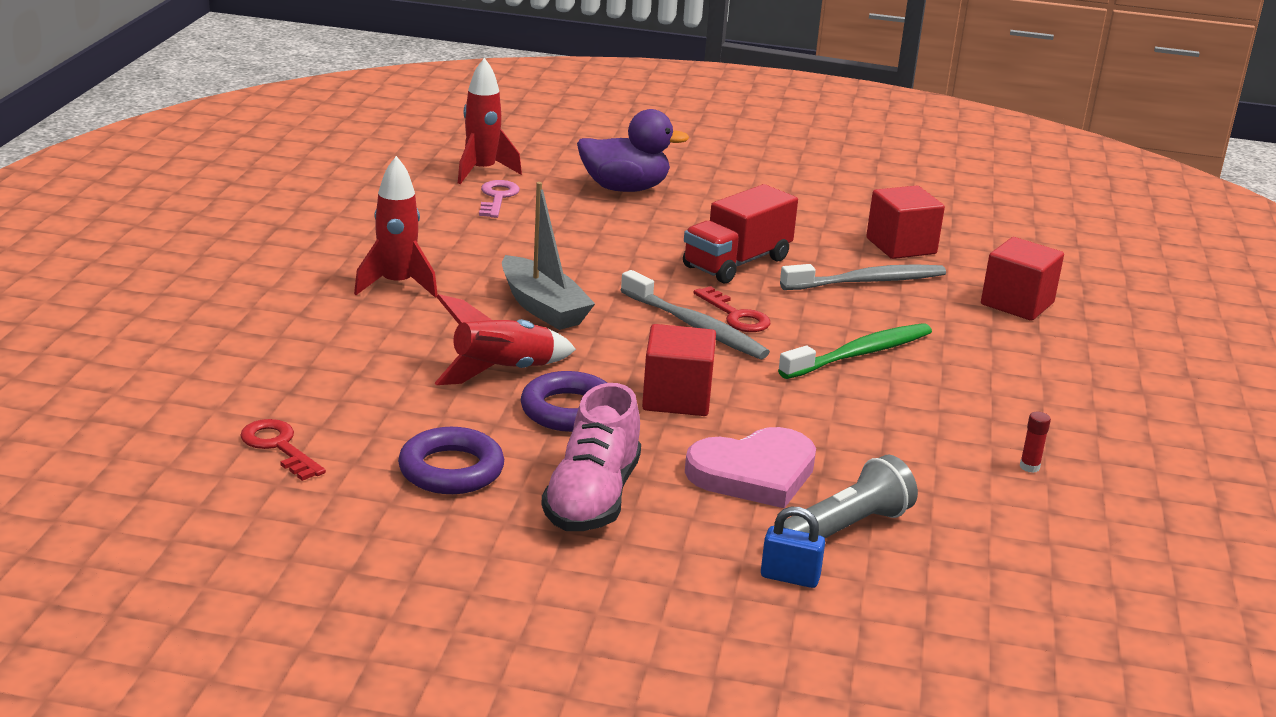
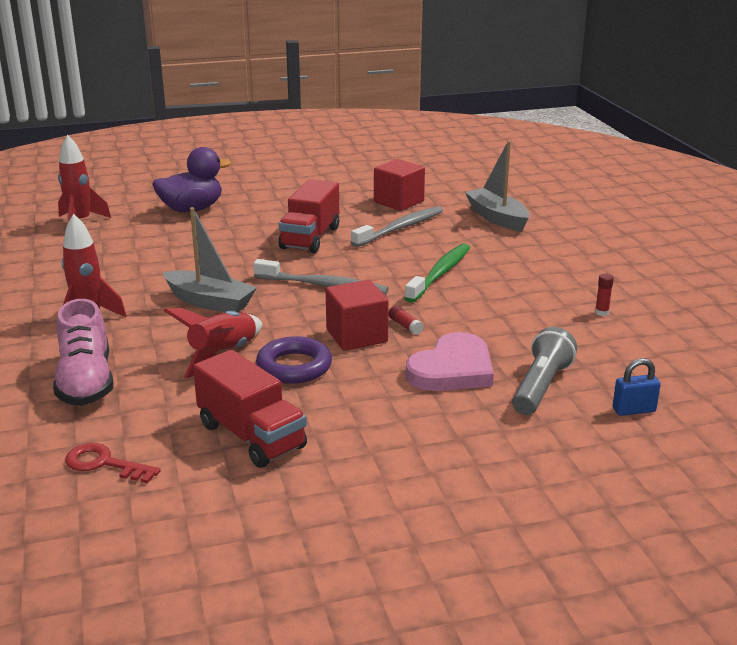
camera: 25 degrees left, 0 degrees up
purple ring [398,427,504,494] -> red truck [193,350,307,468]
pink key [479,180,520,218] -> none
pink shoe [541,383,641,531] -> pink shoe moved to [53,299,113,406]
red key [693,286,771,332] -> none
blue padlock [761,507,825,588] -> blue padlock moved to [613,358,661,416]
red cube [981,237,1064,321] -> grey boat [465,141,530,232]
none -> red glue stick [388,306,424,334]

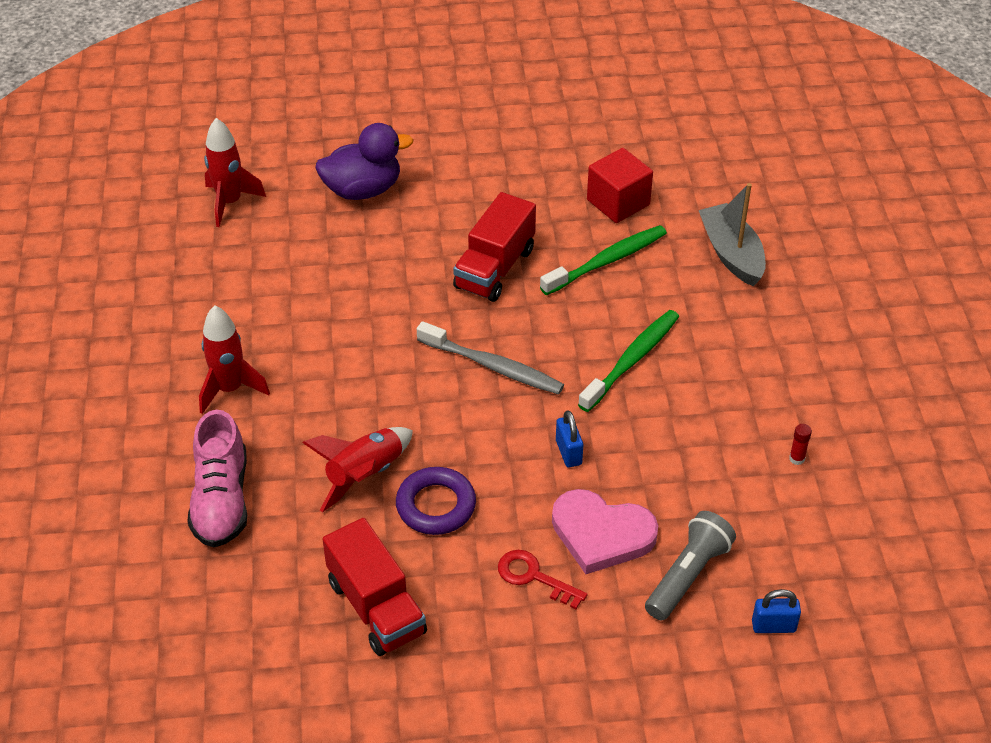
camera: 10 degrees right, 20 degrees up
red key [65,443,161,484] -> red key moved to [498,550,587,609]
grey boat [163,207,257,312] -> none
red cube [326,280,389,351] -> none
grey toothbrush [351,206,443,247] -> green toothbrush [540,225,667,295]
red glue stick [388,306,424,334] -> blue padlock [556,410,583,467]
pink heart [406,332,494,391] -> pink heart turned 60 degrees clockwise [552,489,658,574]

